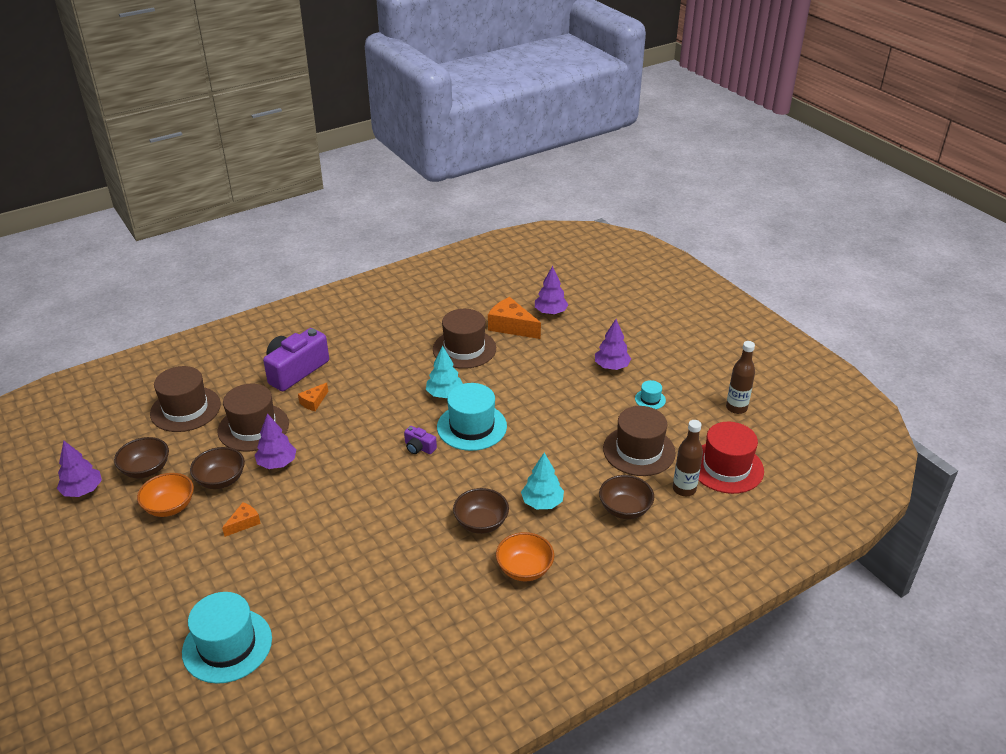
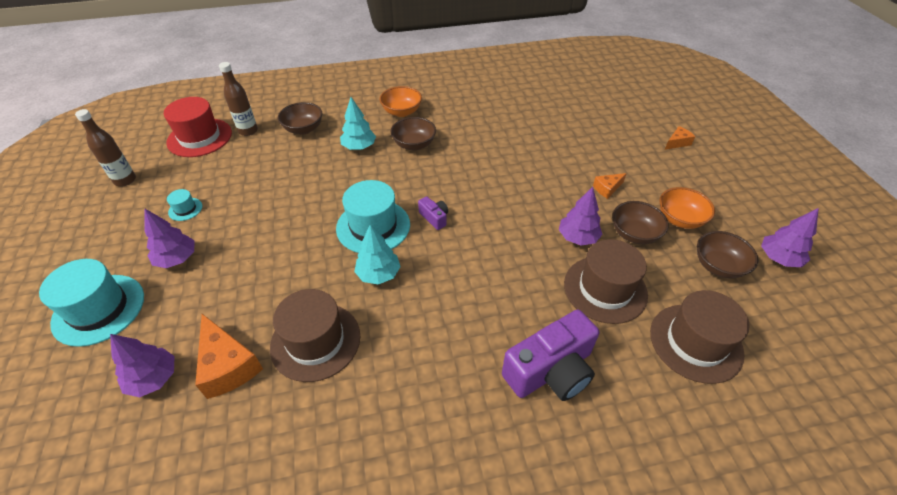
camera: 160 degrees left, 10 degrees up
turquoise hat [182,592,272,684] -> turquoise hat moved to [39,259,144,347]
orange cheese [298,383,328,411] -> orange cheese moved to [665,126,695,150]
brown hat [603,406,676,476] -> none

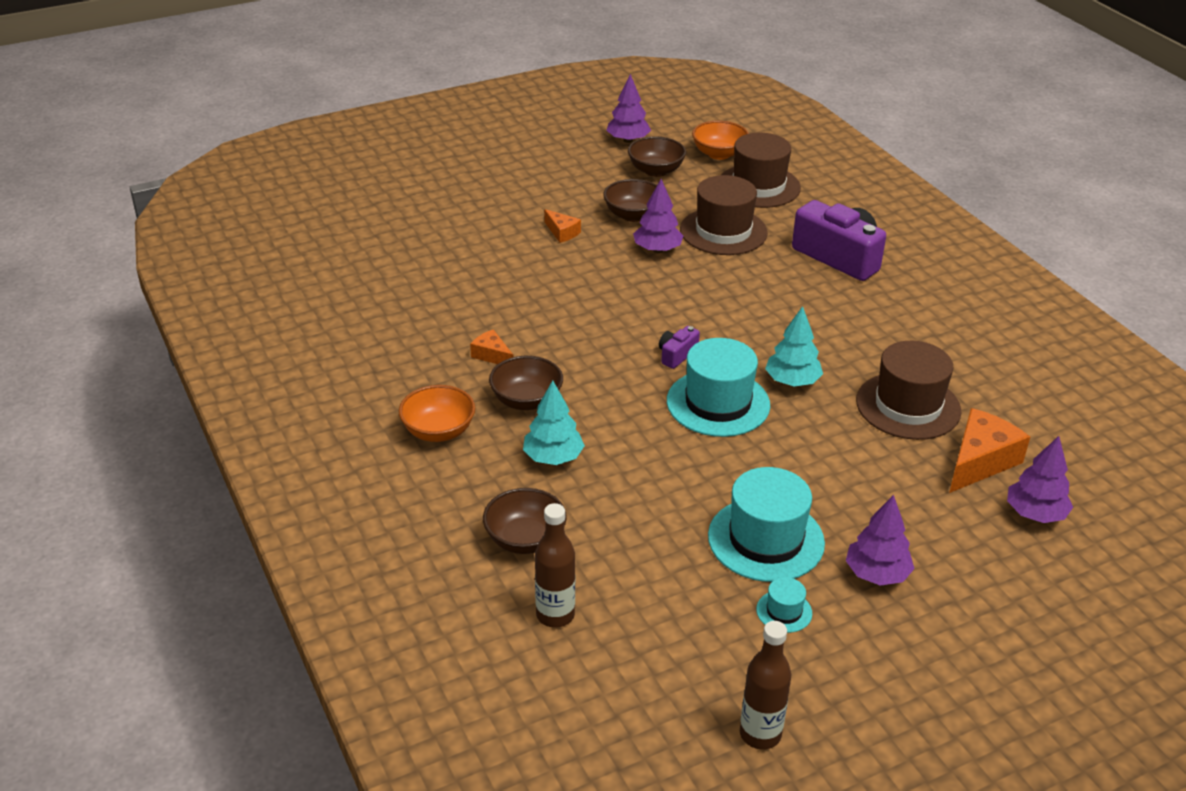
camera: 105 degrees left, 10 degrees down
turquoise hat [39,259,144,347] -> turquoise hat moved to [708,467,825,582]
red hat [164,97,232,157] -> none
orange bowl [659,187,715,229] -> orange bowl moved to [692,121,749,160]
orange cheese [665,126,695,150] -> orange cheese moved to [470,329,513,364]

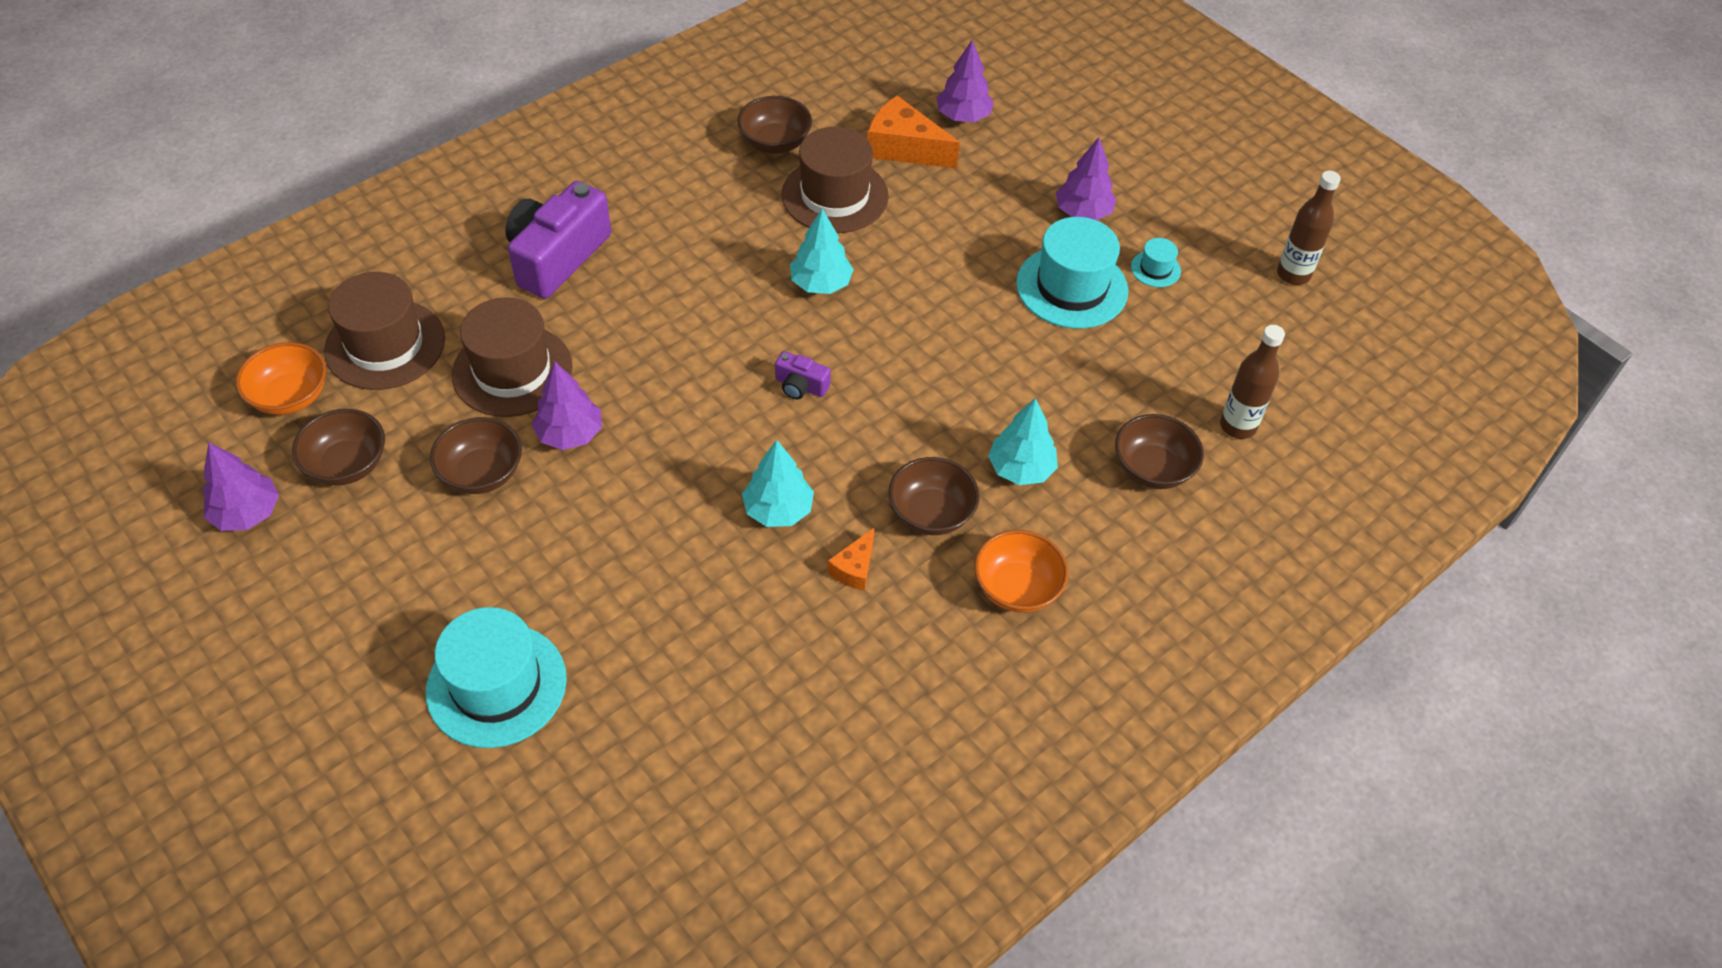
camera: 105 degrees left, 15 degrees up
orange cheese [544,209,581,243] -> none
turquoise hat [667,338,770,437] -> turquoise hat moved to [426,607,567,748]
none -> brown bowl [737,96,812,154]
none -> turquoise tree [742,440,814,527]

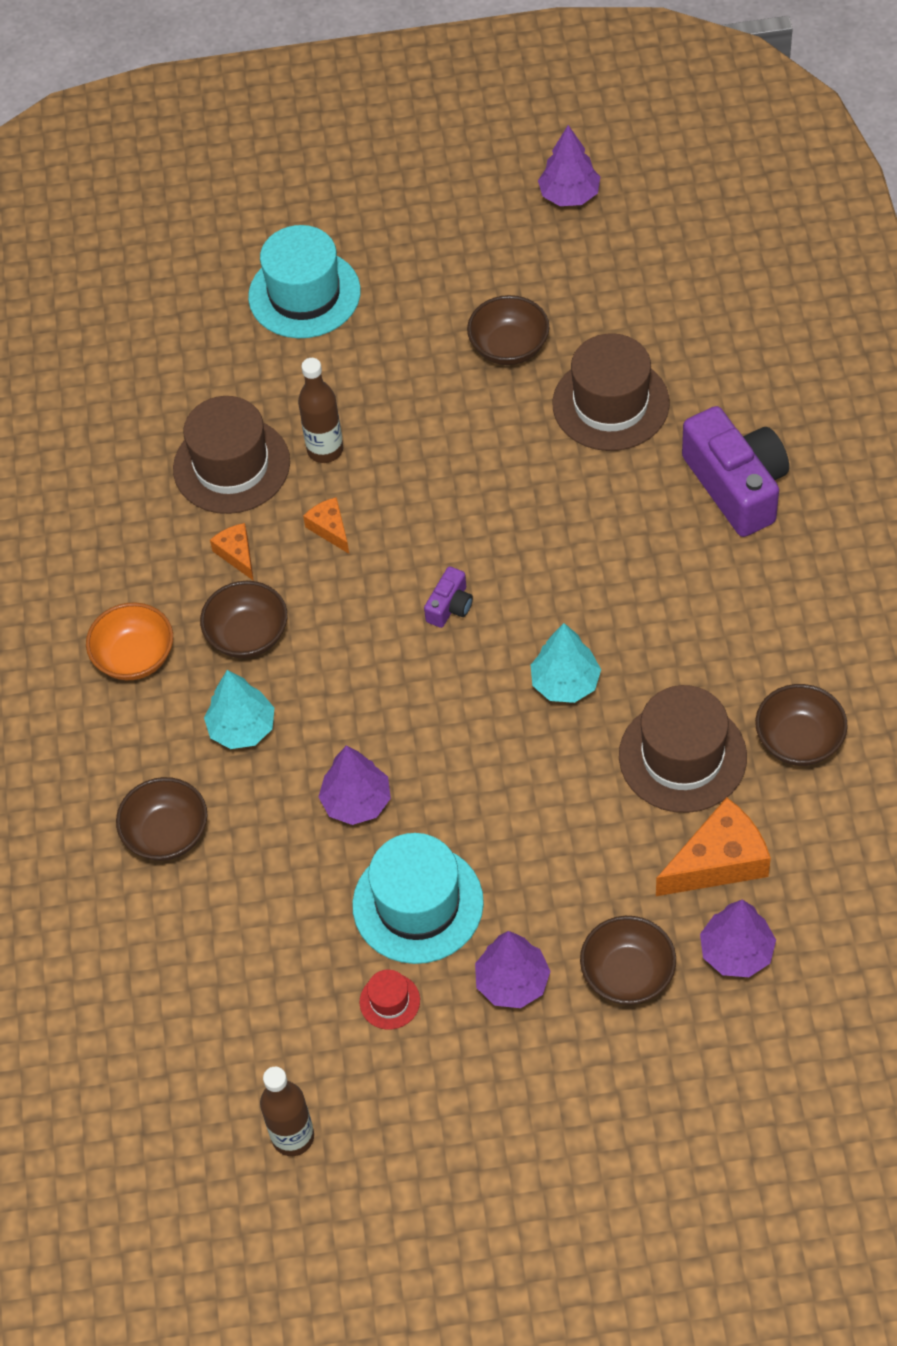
camera: 130 degrees right, 5 degrees up
orange bowl [236,342,326,415] -> none
brown bowl [292,409,385,485] -> brown bowl moved to [580,916,676,1005]
brown hat [324,272,445,390] -> brown hat moved to [173,396,290,514]
purple tree [532,362,602,450] -> purple tree moved to [318,745,391,825]
turquoise tree [742,440,814,527] -> orange cheese [303,497,349,554]
purple camera [775,351,831,399] -> purple camera turned 150 degrees clockwise [424,566,473,628]
turquoise hat [1131,238,1181,287] -> red hat [360,970,420,1030]
brown bottle [1220,325,1285,439] -> brown bottle moved to [298,358,343,463]

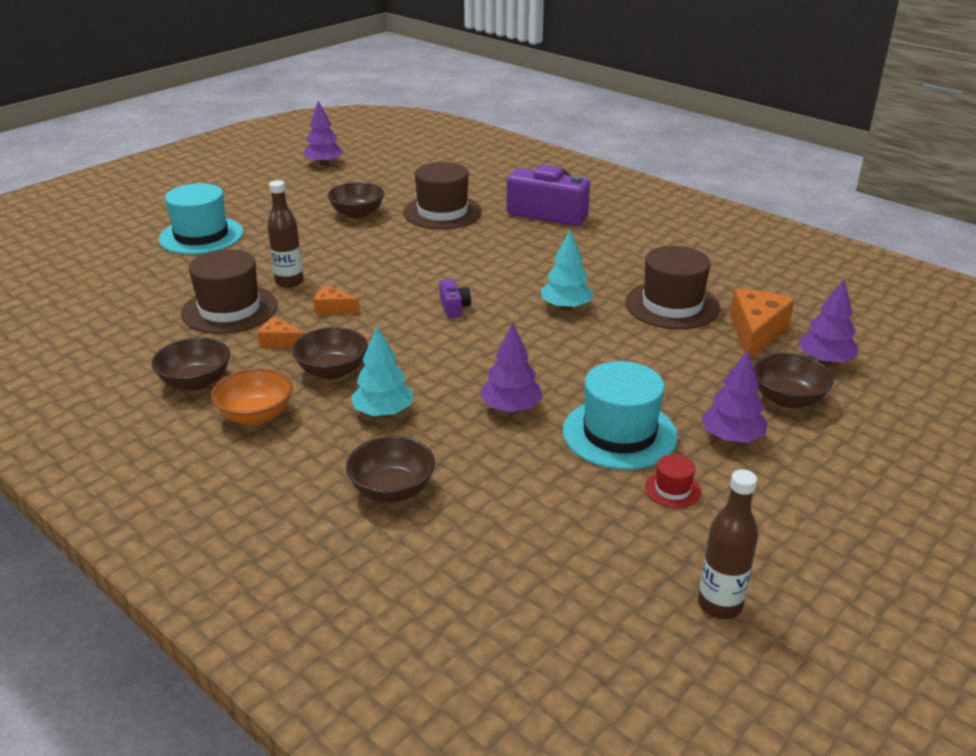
camera: 45 degrees left, 25 degrees down
brown bowl [755,684,848,766] -> brown bowl moved to [152,337,230,391]

